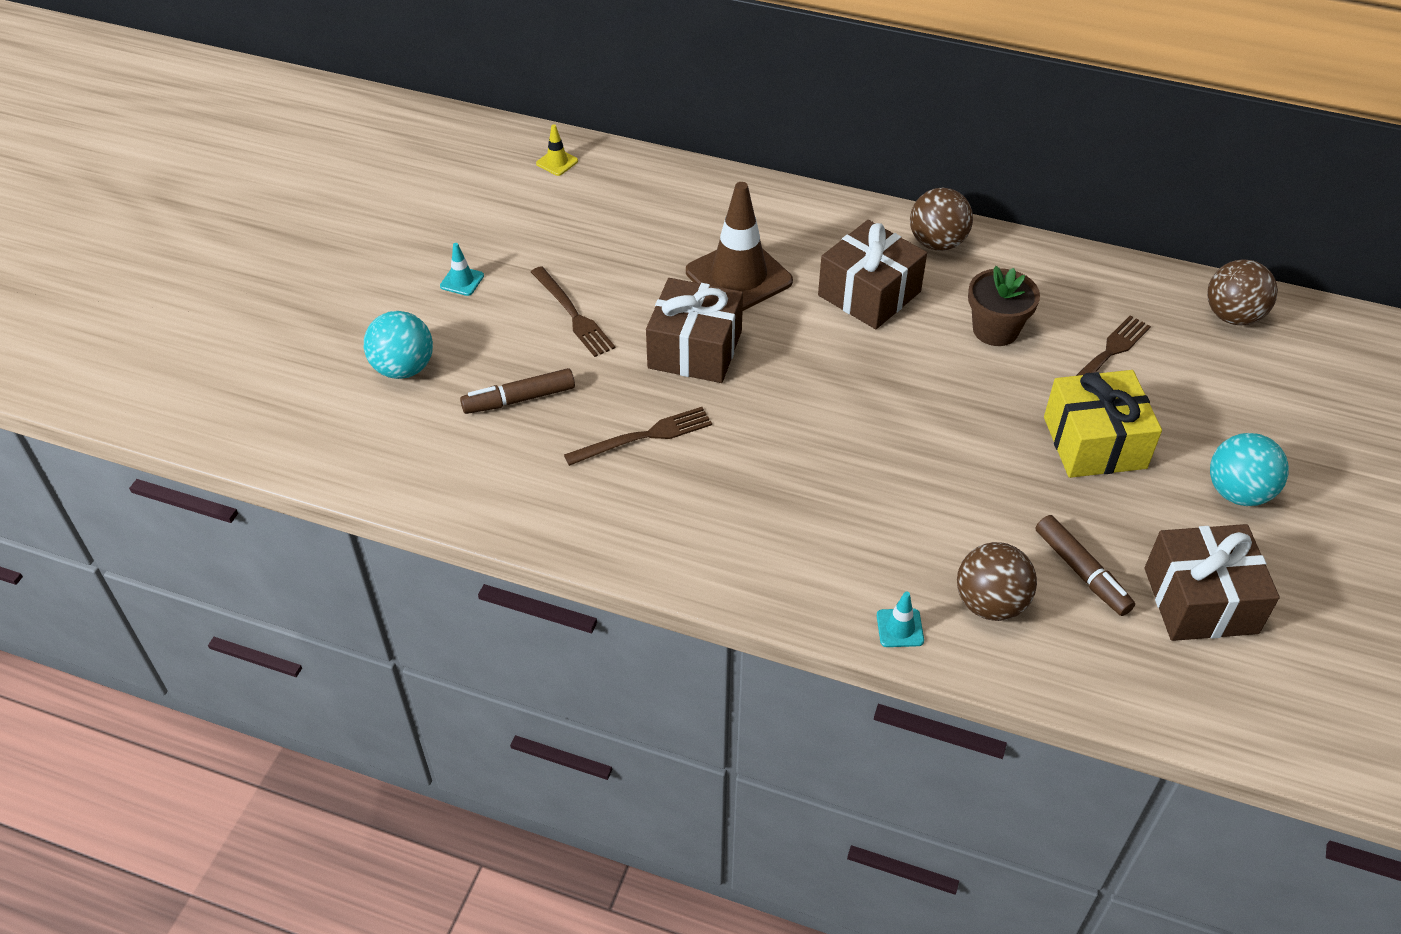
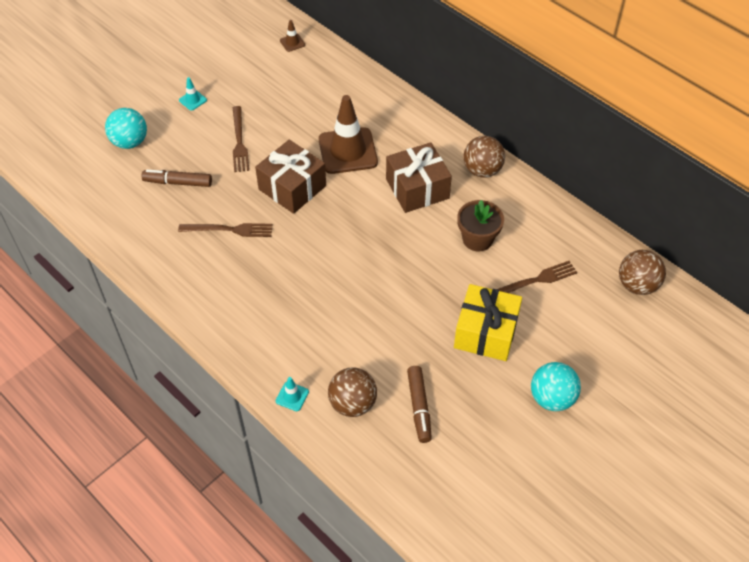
camera: 25 degrees right, 5 degrees up
yellow traffic cone [536,124,578,176] -> brown traffic cone [280,20,305,52]
brown gift [1145,524,1280,641] -> none

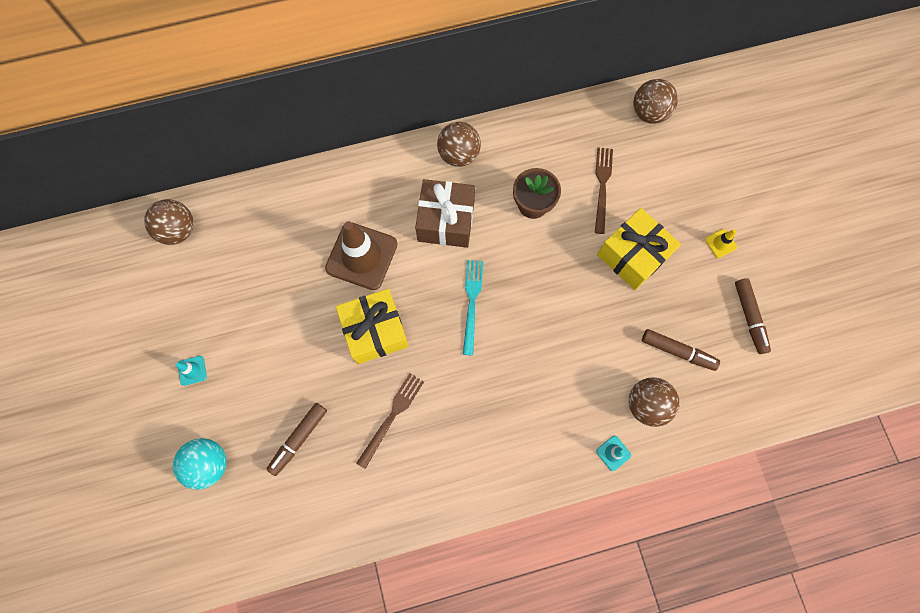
camera: 60 degrees left, 20 degrees up
brown fork [233,106,249,172] -> none
brown gift [255,140,326,214] -> yellow gift [336,289,409,364]
brown traffic cone [280,20,305,52] -> brown ball [144,199,194,245]
turquoise ball [531,362,581,411] -> yellow traffic cone [705,229,737,258]
none -> turquoise fork [463,260,483,356]
none -> brown marker [735,278,771,354]

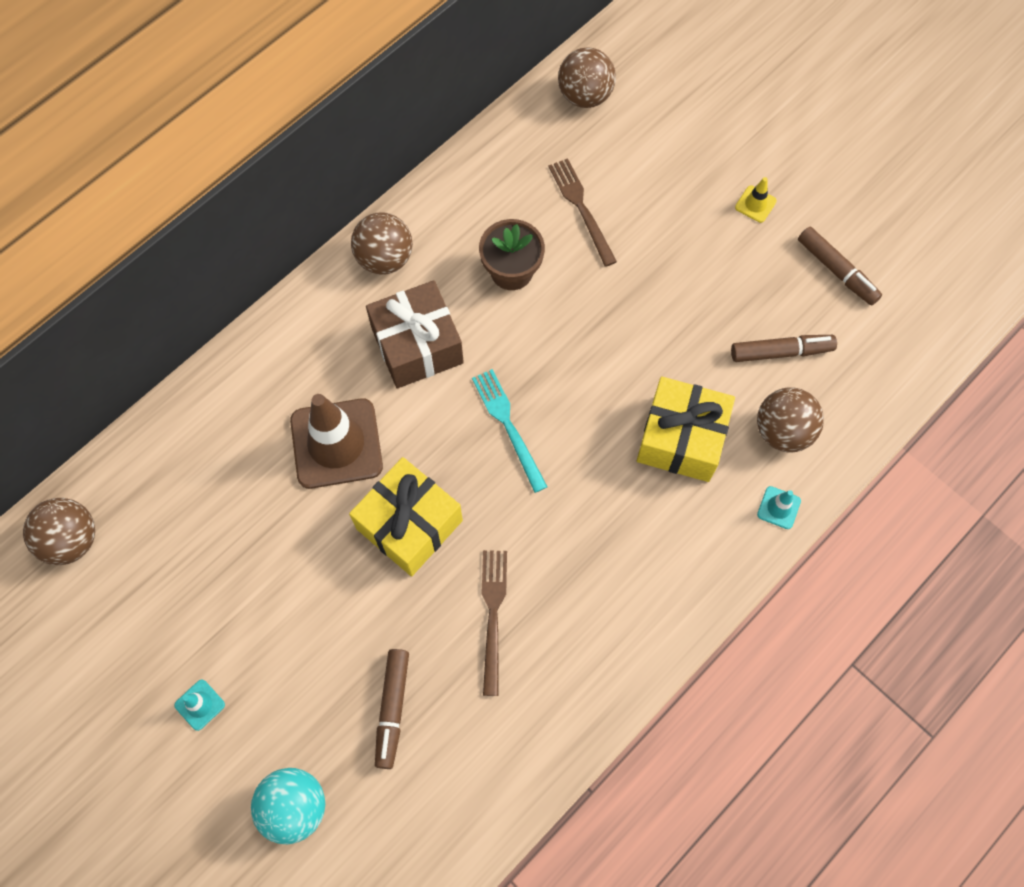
camera: 30 degrees left, 5 degrees down
yellow gift [597,208,681,290] -> yellow gift moved to [637,377,735,482]

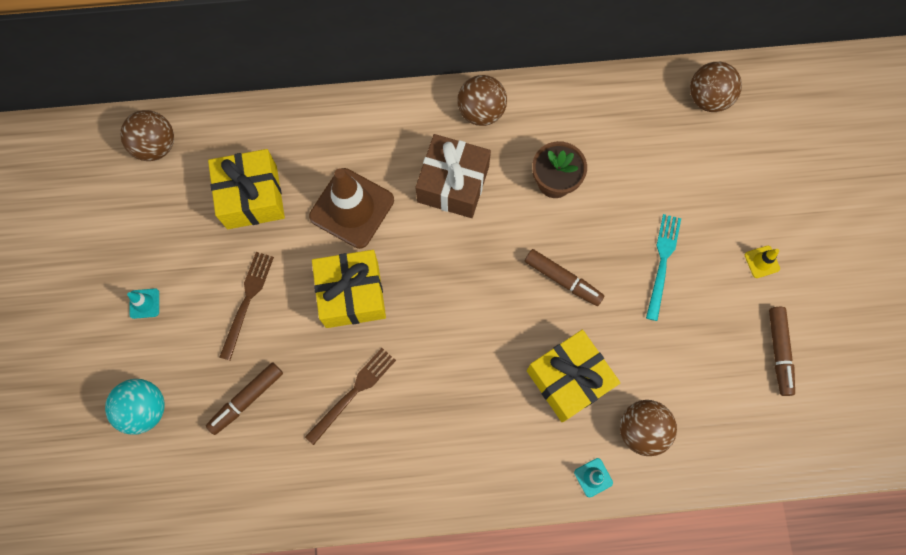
camera: 40 degrees right, 5 degrees up
turquoise fork [472,369,548,493] -> turquoise fork moved to [646,214,681,321]
brown fork [548,158,617,267] -> brown fork moved to [219,252,274,361]
brown marker [731,335,837,362] -> brown marker moved to [525,249,604,306]
none -> yellow gift [208,149,285,229]

